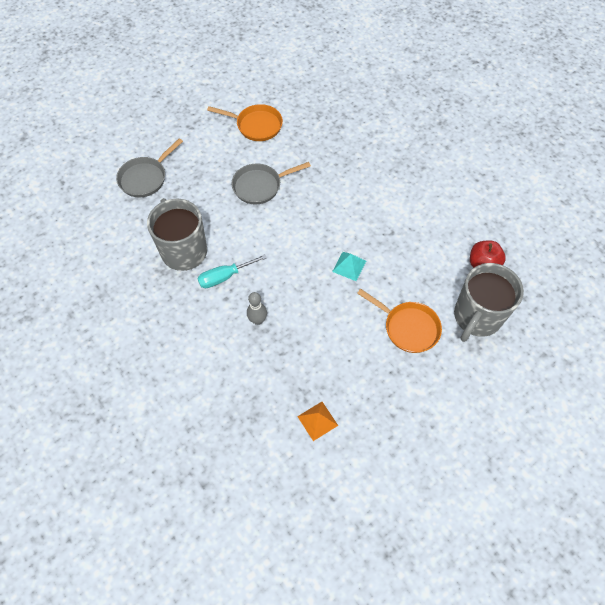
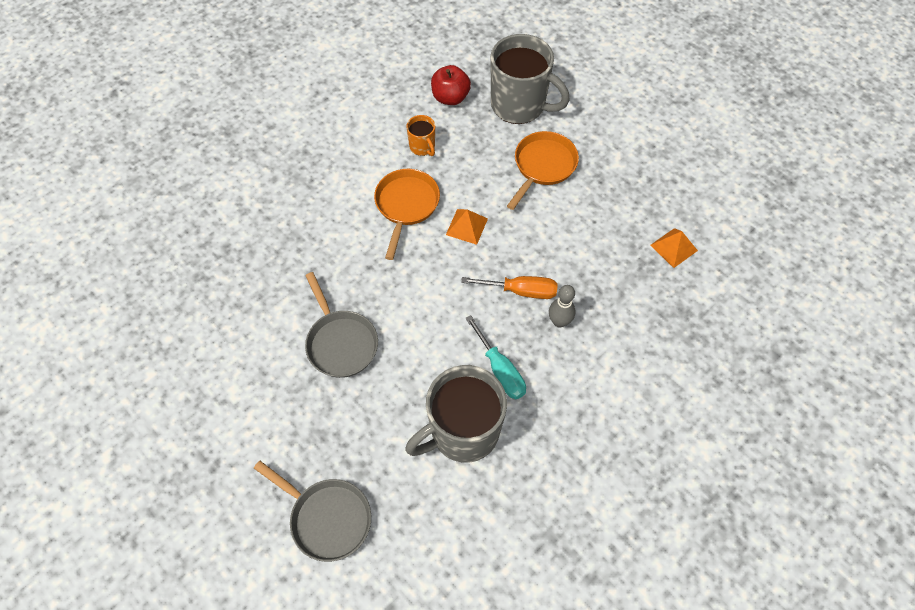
camera: 95 degrees left, 0 degrees up
orange pan [207,104,283,141] -> orange pan moved to [374,169,440,260]
turquoise pyramid [332,252,366,281] -> orange pyramid [446,209,488,245]
none -> orange mug [406,115,435,156]
none -> orange screwdriver [461,276,557,299]

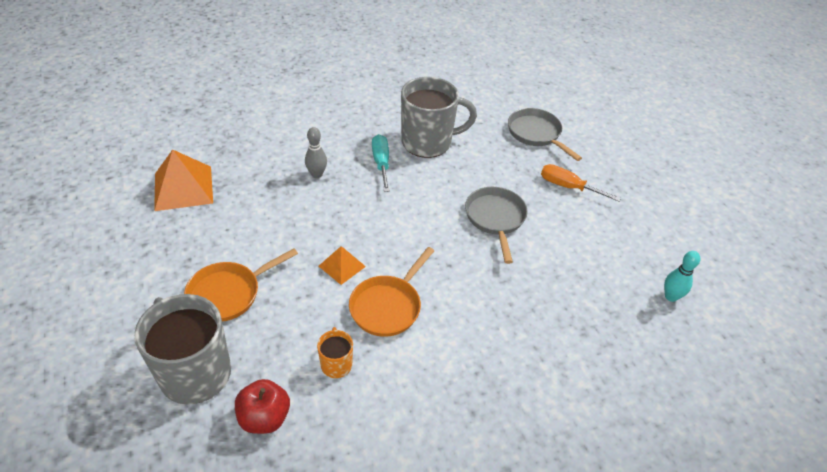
camera: 160 degrees left, 15 degrees down
orange screwdriver [461,276,557,299] -> orange screwdriver moved to [541,164,621,202]
orange pyramid [650,228,698,268] -> orange pyramid [154,149,213,211], size x1.80
none -> turquoise bowling pin [664,251,700,302]

